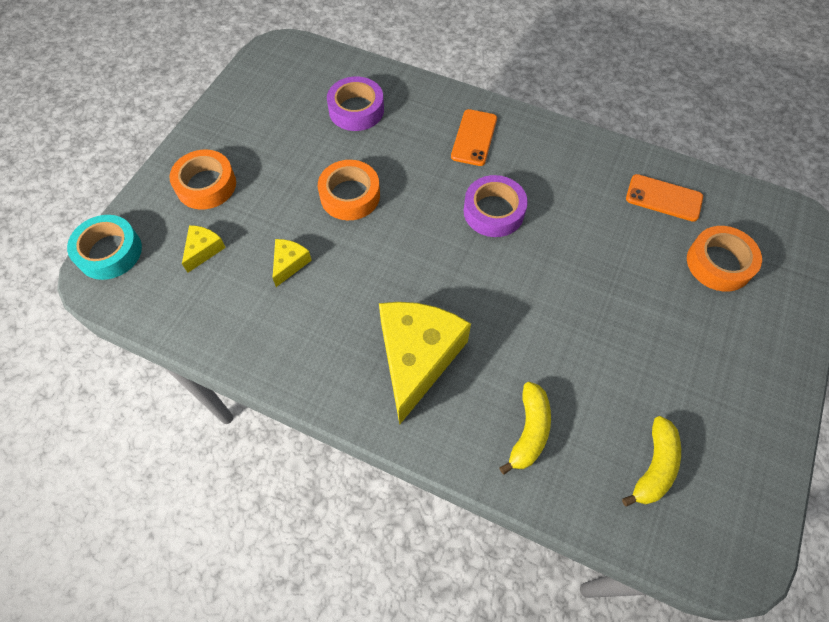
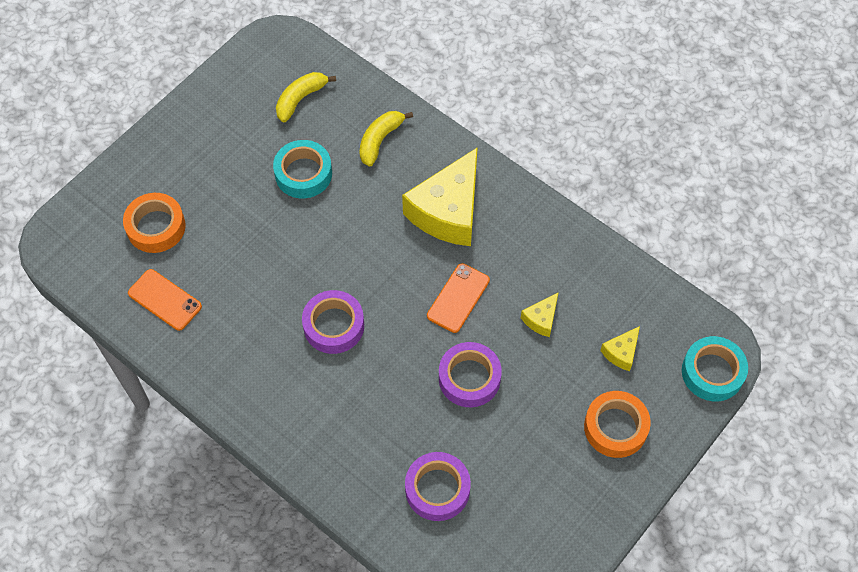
camera: 165 degrees left, 0 degrees up
orange tape [318,160,380,220] -> purple tape [439,342,502,407]
orange phone [451,109,497,166] -> orange phone moved to [427,263,490,333]
none -> turquoise tape [273,140,332,198]

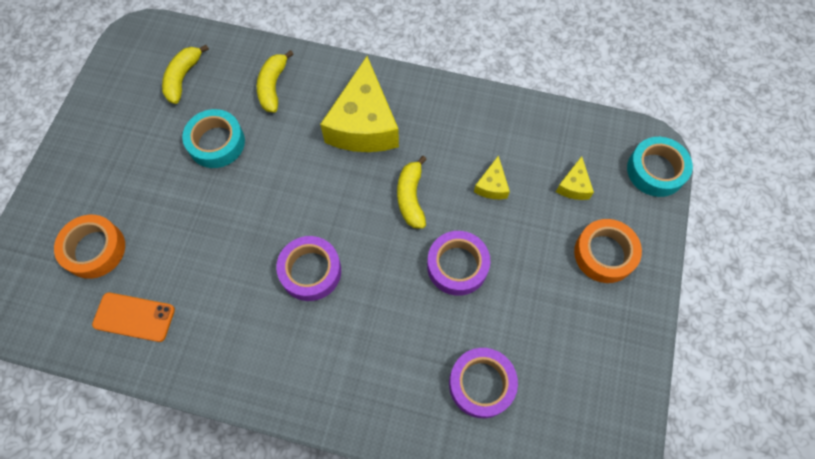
camera: 25 degrees left, 5 degrees up
orange phone [427,263,490,333] -> yellow banana [397,156,427,229]

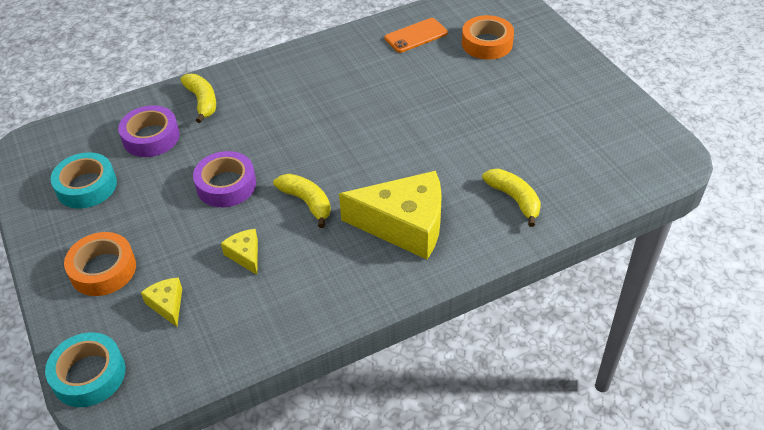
camera: 140 degrees right, 20 degrees down
yellow banana [162,45,209,104] -> yellow banana moved to [180,74,216,123]
turquoise tape [182,109,245,168] -> turquoise tape moved to [50,152,117,208]
purple tape [276,236,341,301] -> none
yellow cheese [320,56,399,152] -> yellow cheese turned 135 degrees clockwise [339,171,442,260]

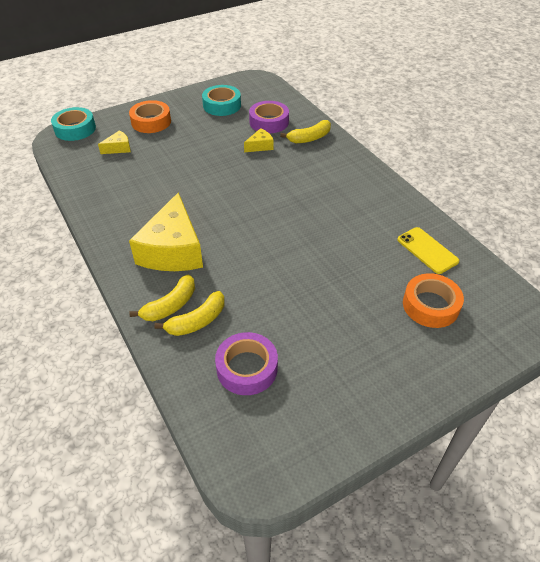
camera: 85 degrees right, 0 degrees up
purple tape [193,151,256,207] -> purple tape moved to [215,332,278,395]
yellow cheese [221,229,258,275] -> yellow cheese moved to [244,128,274,152]
yellow banana [273,174,331,228] -> yellow banana moved to [129,275,195,321]
orange phone [385,18,448,53] -> yellow phone [397,227,460,274]

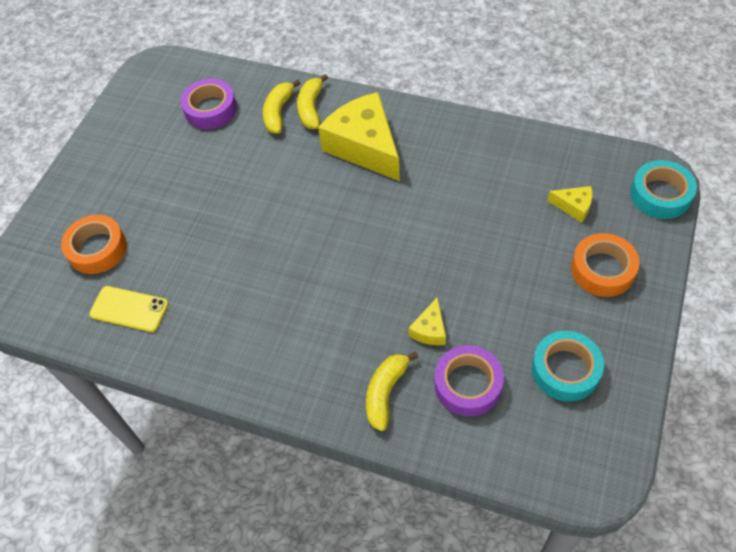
camera: 145 degrees right, 10 degrees up
yellow cheese [98,130,131,154] -> yellow cheese turned 90 degrees counterclockwise [547,186,592,223]

